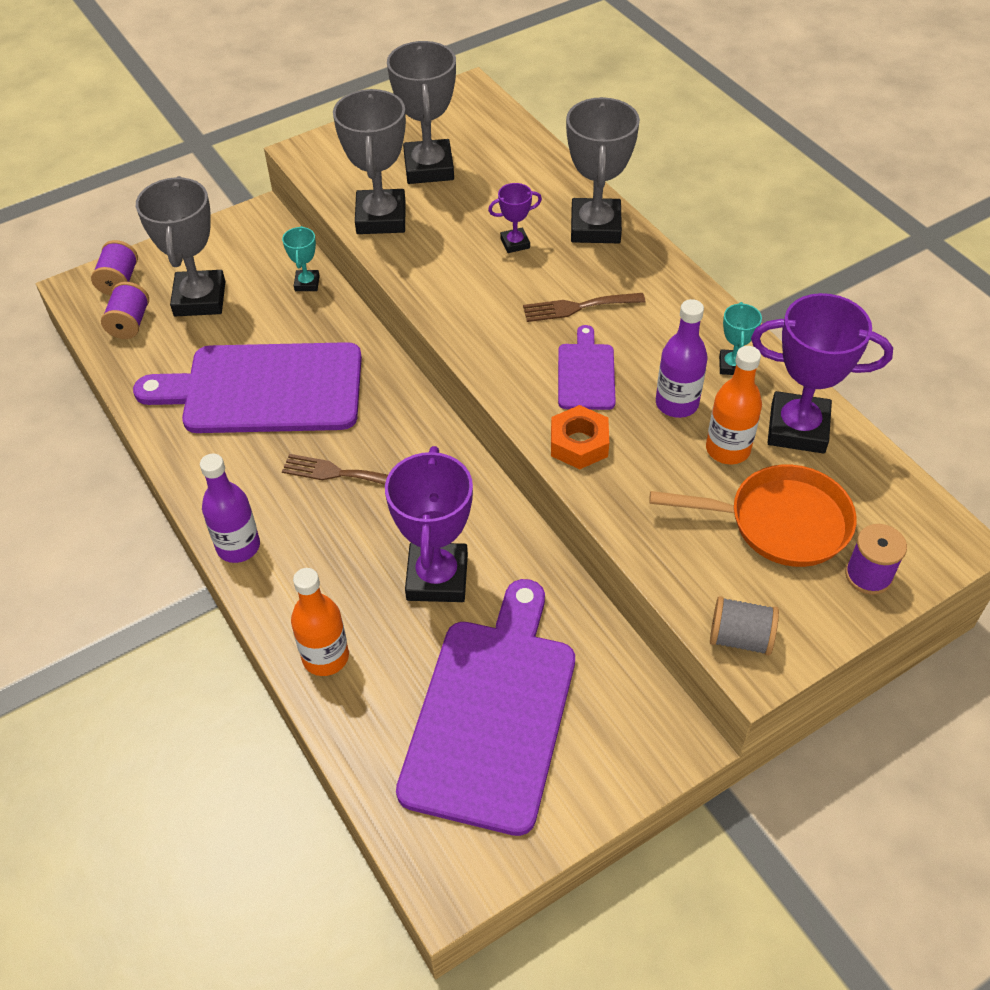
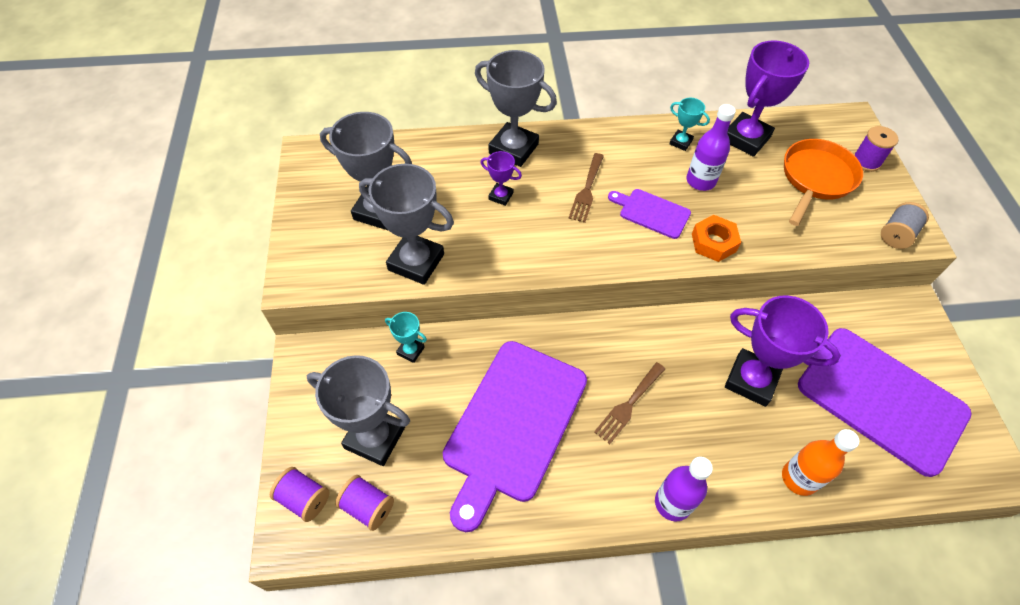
camera: 65 degrees left, 5 degrees up
purple trophy [488,183,542,253] -> purple trophy turned 75 degrees counterclockwise [480,151,522,206]
orange bottle [706,346,762,464] -> none

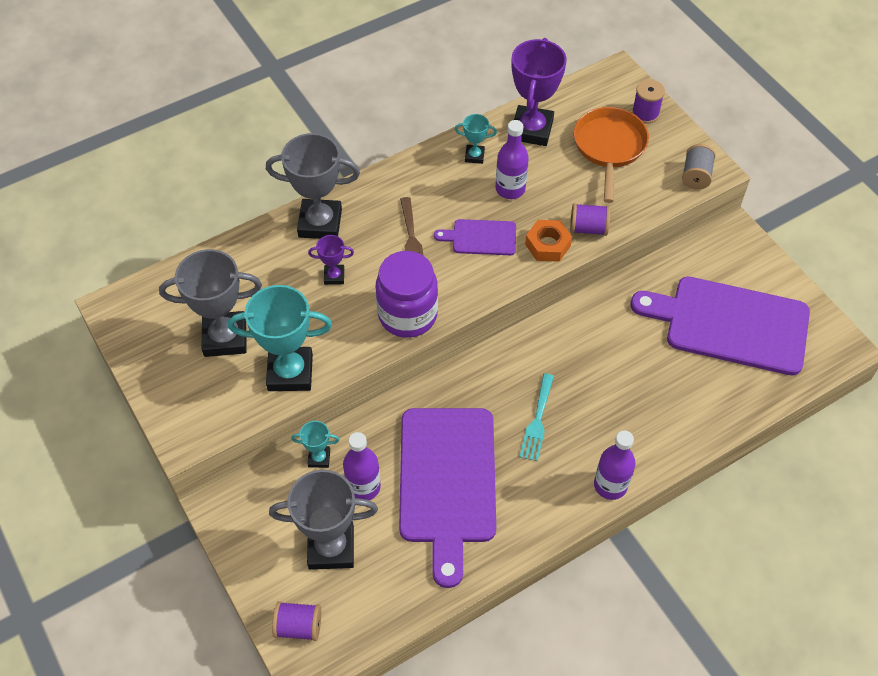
camera: 25 degrees left, 0 degrees up
purple spool [335,475,394,531] -> purple spool moved to [570,203,610,236]
grey trophy [359,164,454,285] -> turquoise trophy [228,285,332,391]
brown fork [594,362,665,444] -> turquoise fork [520,373,554,461]
purple trophy [725,295,841,407] -> none
orange bottle [782,429,859,496] -> none
none -> purple bottle [343,432,381,500]
none -> purple jar [376,251,438,338]

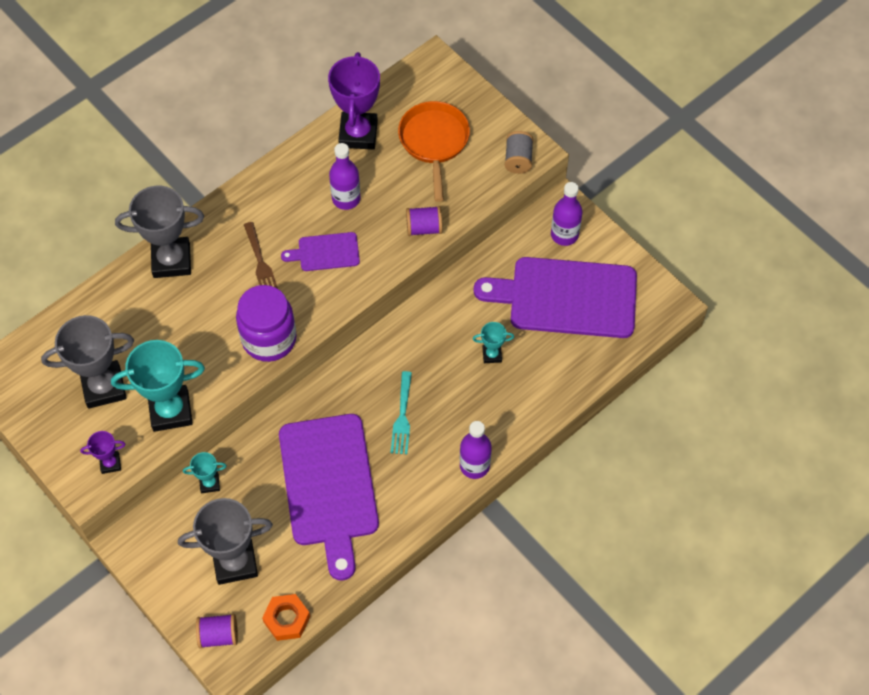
camera: 10 degrees left, 5 degrees up
purple trophy [308,235,354,285] -> purple trophy moved to [80,431,126,474]
purple bottle [343,432,381,500] -> purple bottle moved to [551,182,583,246]
turquoise trophy [455,114,497,164] -> turquoise trophy moved to [472,322,514,363]
orange nut [525,220,572,262] -> orange nut moved to [262,594,310,641]
purple spool [632,80,665,124] -> none

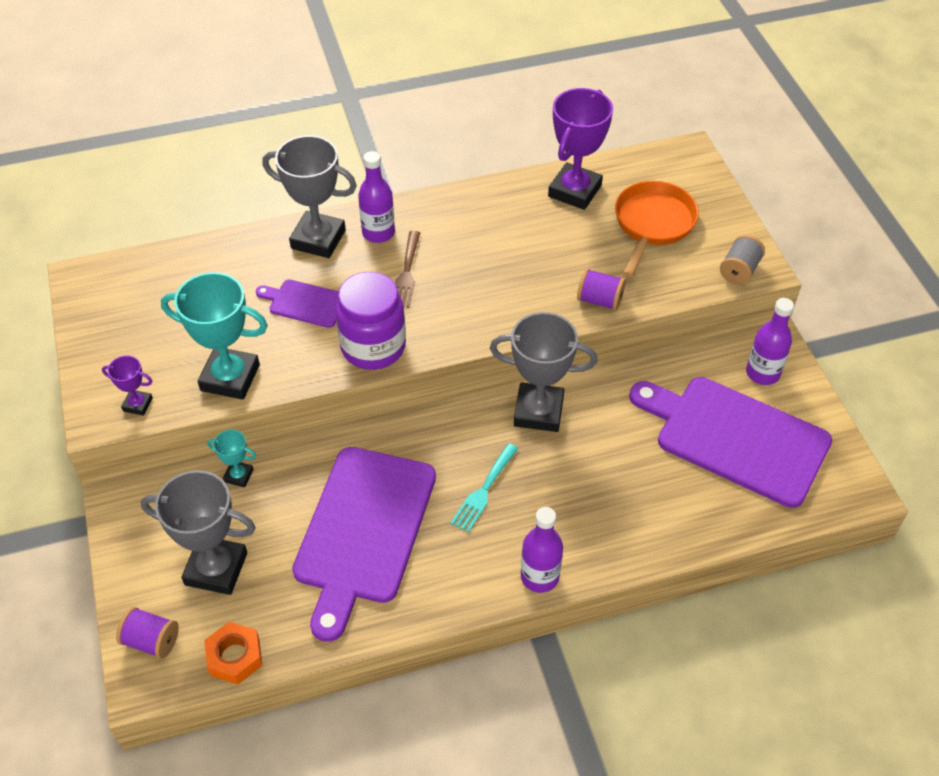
camera: 25 degrees right, 10 degrees down
grey trophy [41,315,134,409] -> grey trophy moved to [490,312,598,432]
purple cutting board [281,232,360,271] -> purple cutting board moved to [256,280,338,328]
purple bottle [329,143,361,210] -> purple bottle moved to [358,151,395,243]
turquoise trophy [472,322,514,363] -> none

